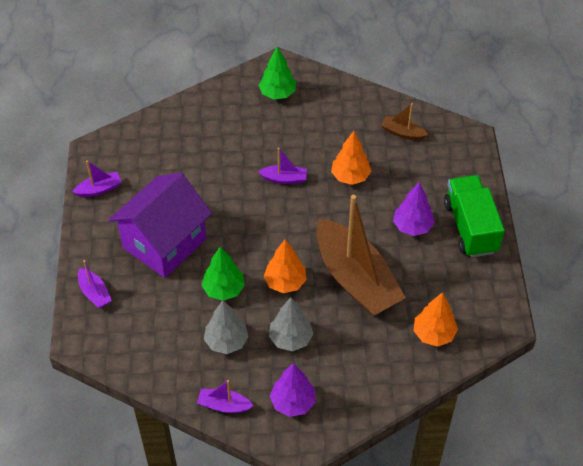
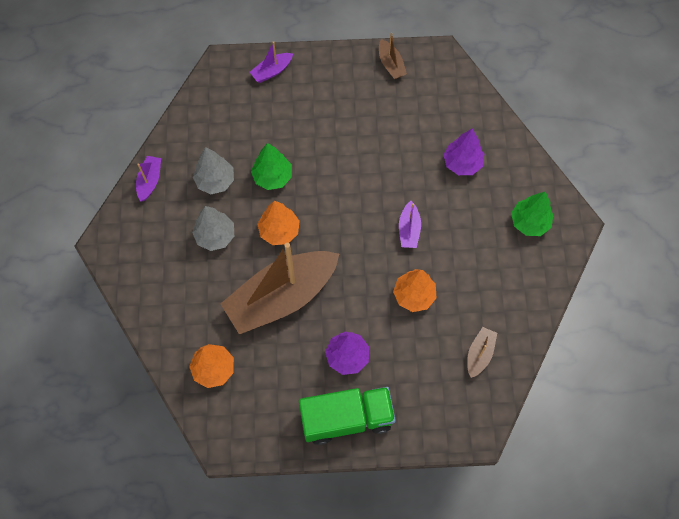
camera: 90 degrees right, 15 degrees up
purple boat [72,161,121,197] -> brown boat [379,33,407,79]
purple house [109,173,212,278] -> none
purple tree [270,363,316,417] -> purple tree moved to [443,129,484,175]

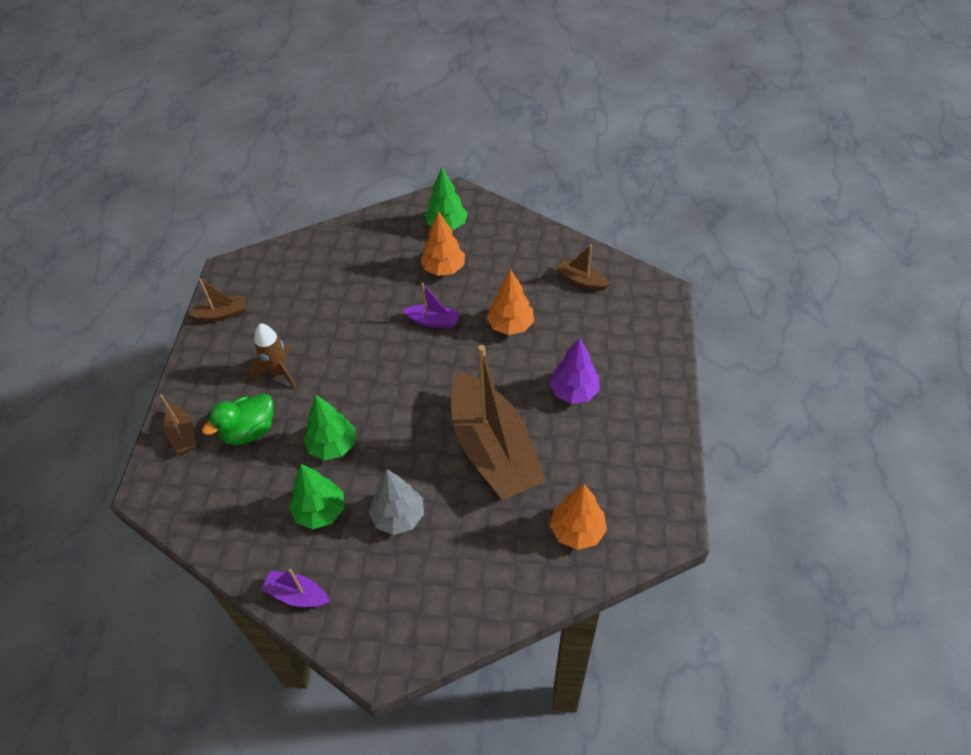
camera: 80 degrees left, 15 degrees down
grey tree [193,147,234,194] -> green tree [289,464,344,529]
purple boat [250,41,293,83] -> brown boat [160,394,196,454]
orange tree [257,201,300,245] -> orange tree moved to [421,211,465,276]
green truck [299,387,396,445] -> none
purple tree [443,129,484,175] -> none
none -> green duck [202,393,273,445]
none -> brown rocket [249,323,297,389]

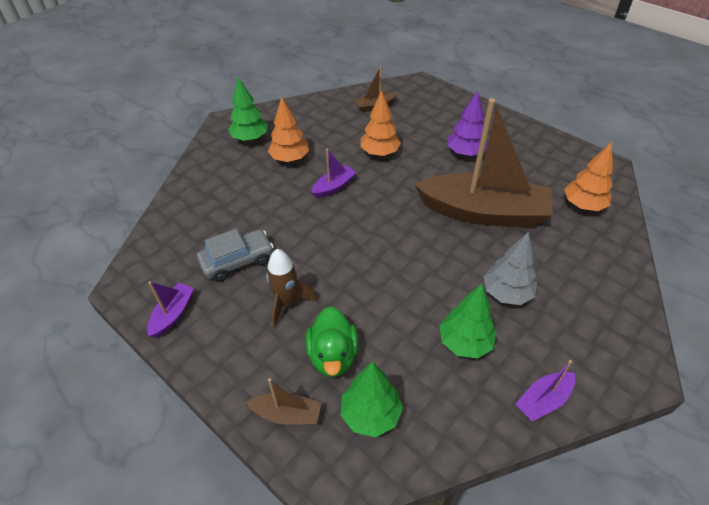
camera: 55 degrees left, 5 degrees down
brown boat [189,279,246,322] -> purple boat [147,281,194,338]
green tree [304,395,356,460] -> green tree moved to [341,362,403,437]
none -> grey car [197,229,274,282]

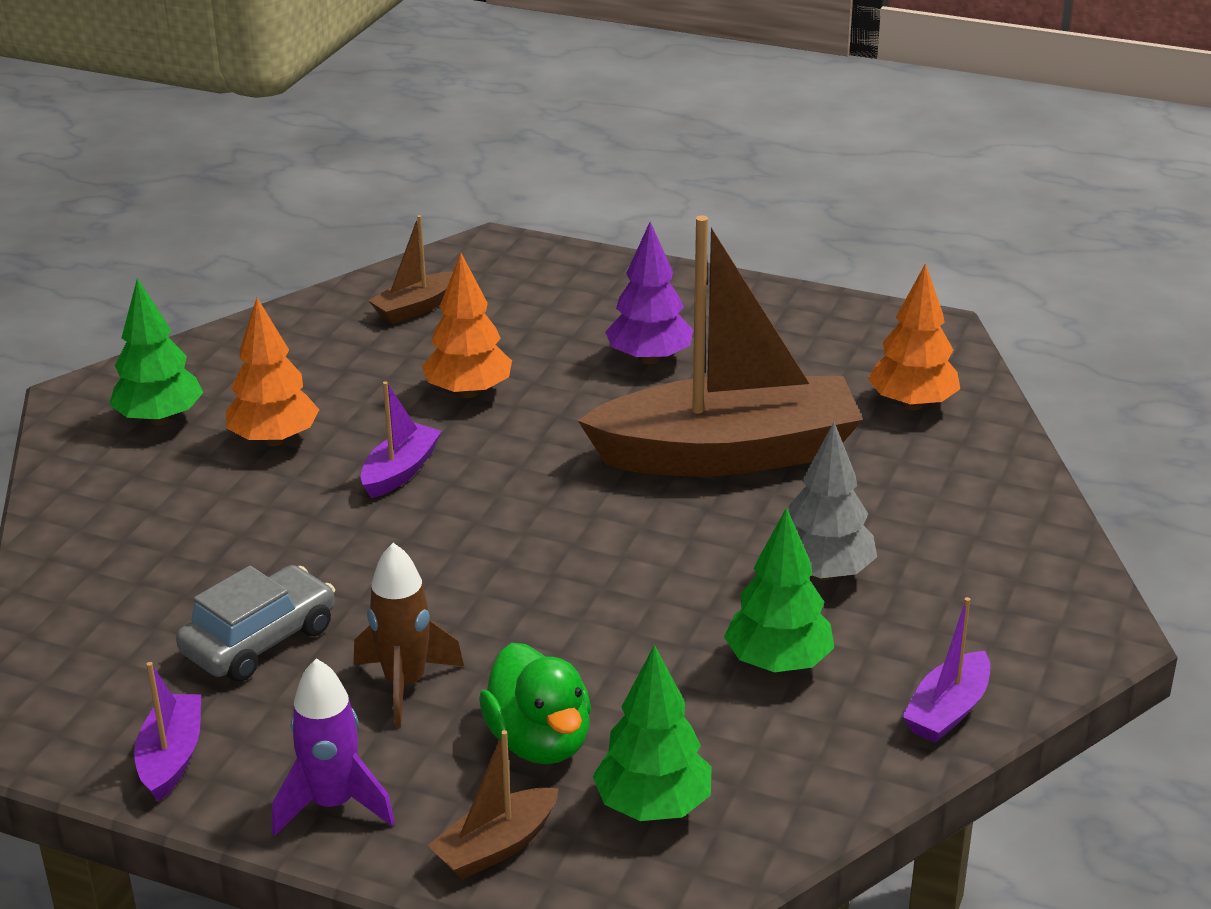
camera: 20 degrees left, 15 degrees down
brown boat [246,378,321,425] -> brown boat turned 150 degrees clockwise [427,730,559,879]
none -> purple rocket [272,658,395,836]

